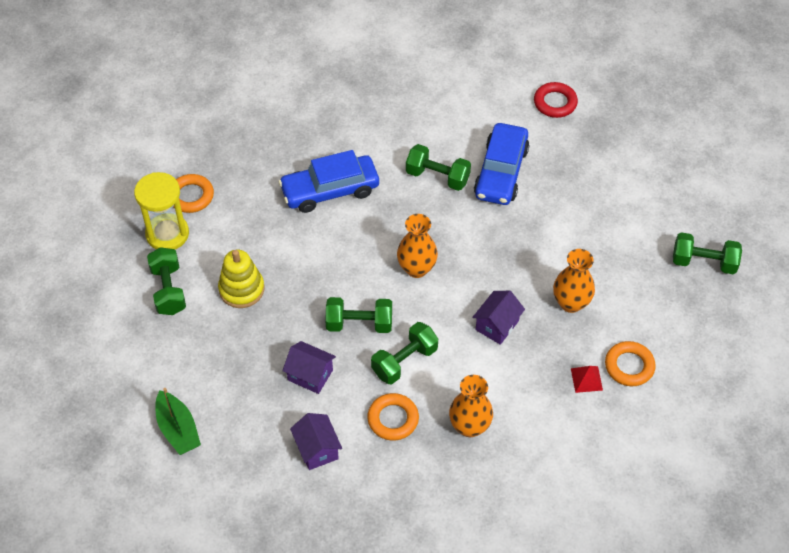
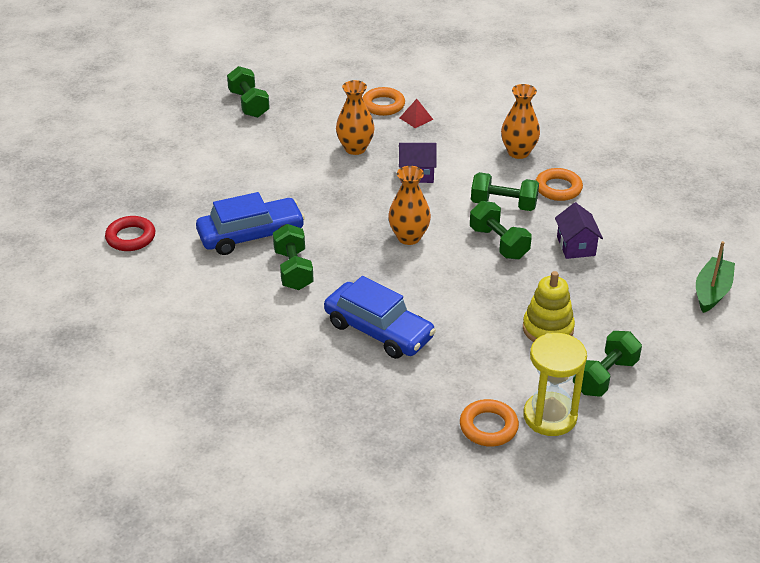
camera: 125 degrees left, 15 degrees down
purple house [290,413,342,470] -> none

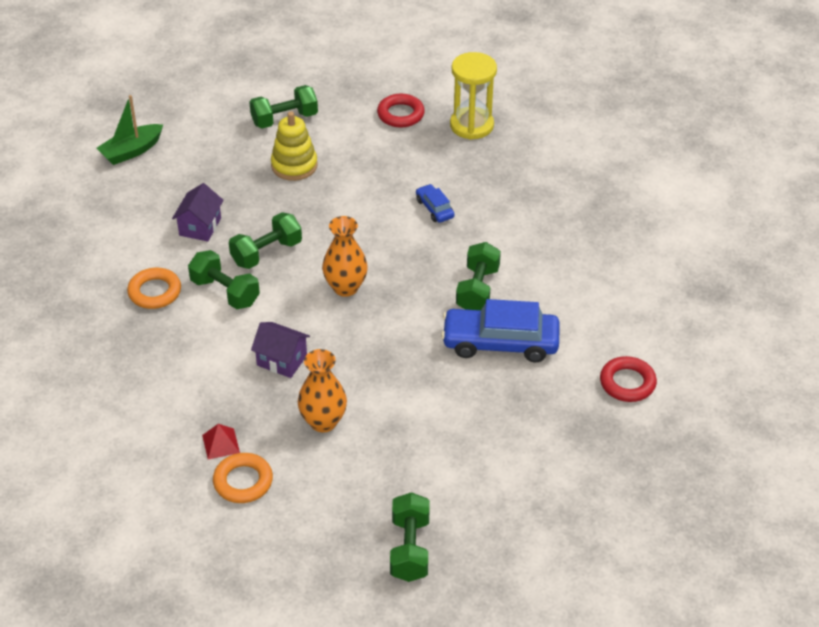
camera: 155 degrees left, 5 degrees up
blue car [324,276,436,359] -> blue car [416,184,455,223], size x0.48
orange ring [460,399,519,447] -> red ring [377,94,425,128]
green dumbbell [470,201,532,260] -> green dumbbell turned 60 degrees clockwise [229,212,302,269]
orange vase [501,84,540,159] -> none
yellow hourglass [523,333,587,436] -> yellow hourglass moved to [450,52,497,140]

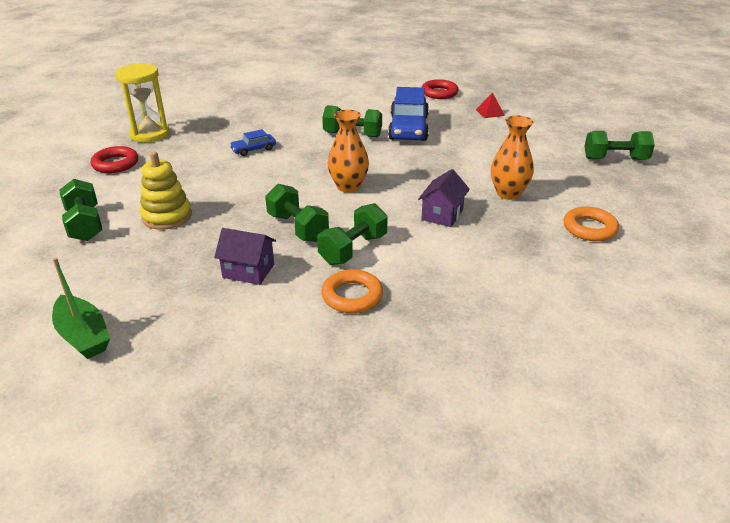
camera: 90 degrees left, 10 degrees down
red pyramid [202,424,240,460] -> red pyramid moved to [476,92,505,118]

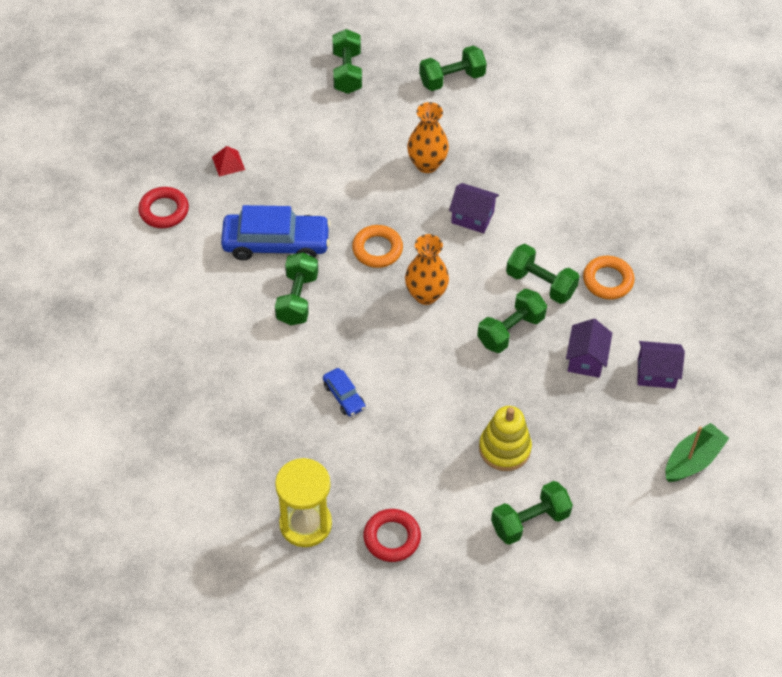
camera: 95 degrees left, 20 degrees up
orange ring [564,207,619,241] -> orange ring moved to [352,225,403,268]
none -> green dumbbell [419,45,487,91]
none -> purple house [638,341,685,389]

